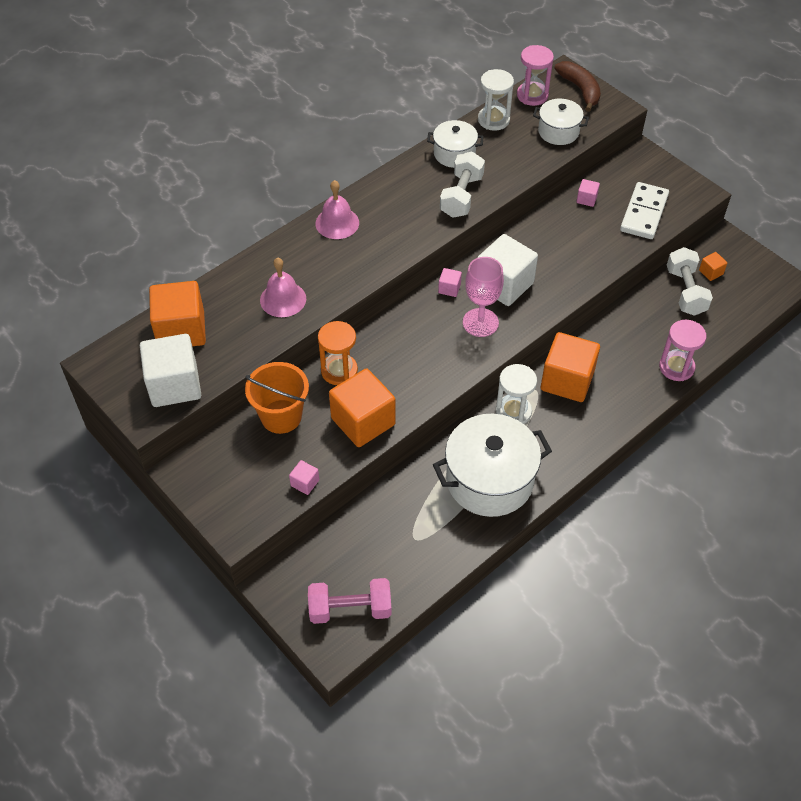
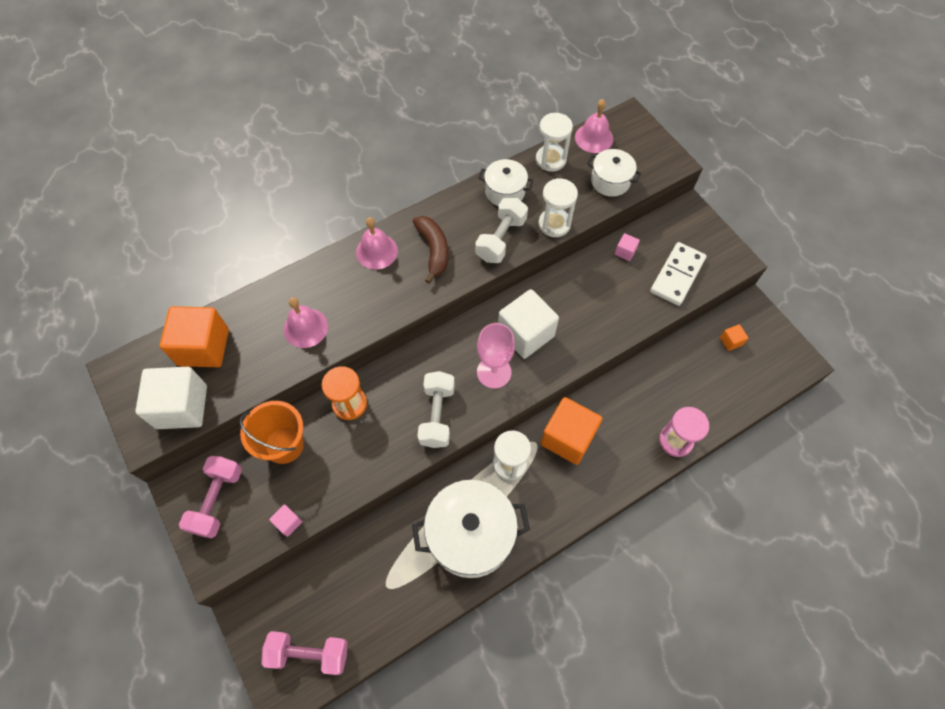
camera: 10 degrees right, 10 degrees up
orange cube [329,368,396,447] -> none
pink cube [438,268,462,297] -> none
pink hourglass [517,45,554,106] -> pink bell [575,99,613,153]
brown banana [555,61,601,112] -> brown banana moved to [413,216,449,284]
white dumbbell [667,247,713,316] -> white dumbbell moved to [417,371,455,448]
none -> pink dumbbell [179,456,242,538]
none -> white hourglass [539,178,578,237]

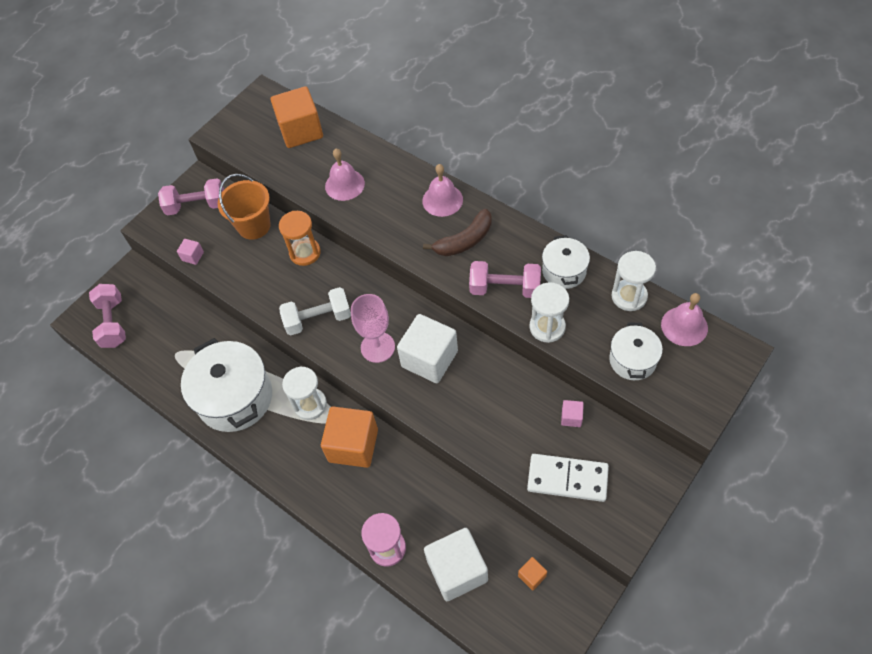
camera: 75 degrees right, 5 degrees down
white cube [135,367,207,429] -> white cube moved to [424,528,488,601]
white dumbbell [475,198,528,263] -> pink dumbbell [469,261,541,298]

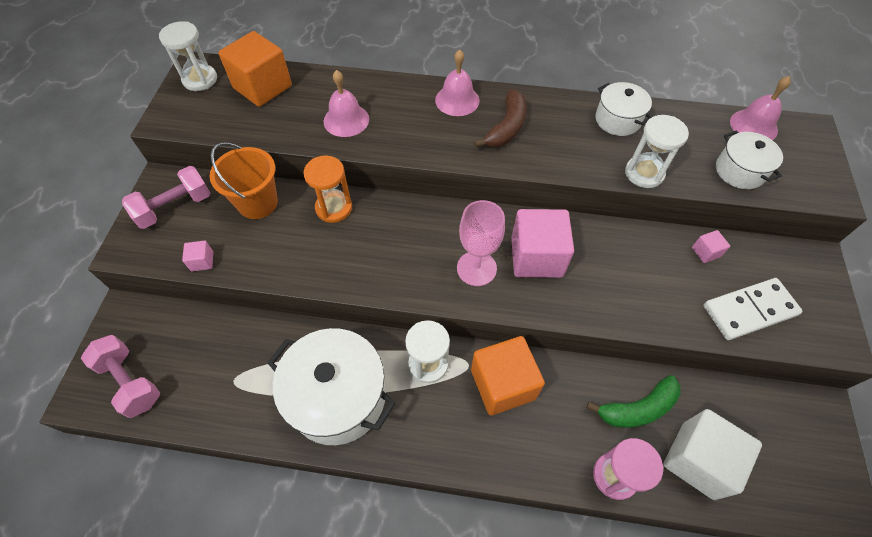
camera: 35 degrees left, 0 degrees up
white dumbbell [279,287,351,335] -> none
white cube [397,314,458,383] -> pink cube [511,209,574,278]
pink dumbbell [469,261,541,298] -> none
orange cube [518,557,547,590] -> none
white hourglass [611,251,656,311] -> white hourglass moved to [159,21,217,91]
none -> green banana [586,375,681,428]

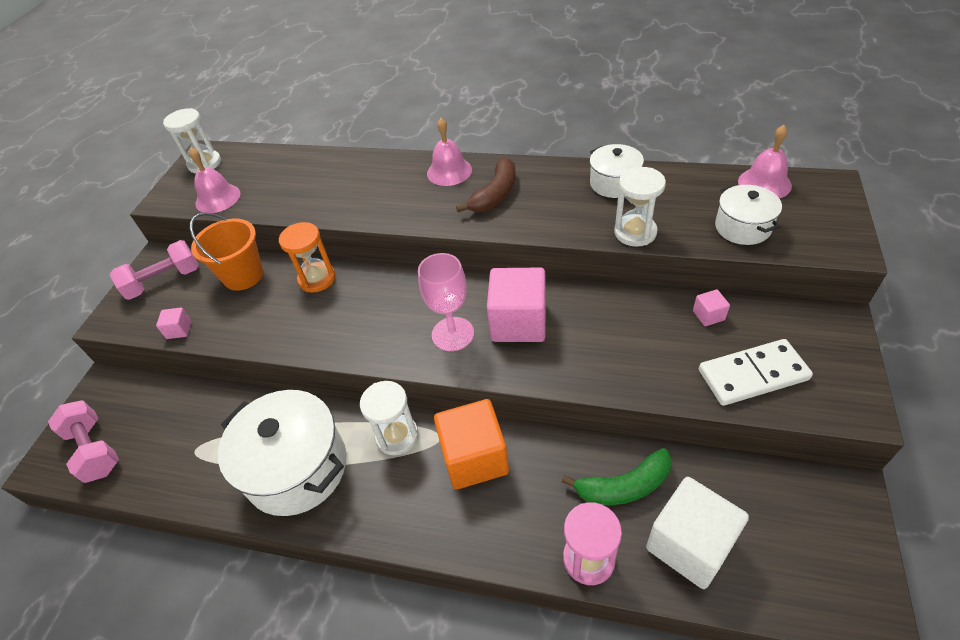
camera: 10 degrees right, 10 degrees down
orange cube [218,31,292,107] -> none
pink bell [324,70,369,137] -> pink bell moved to [189,148,240,213]

